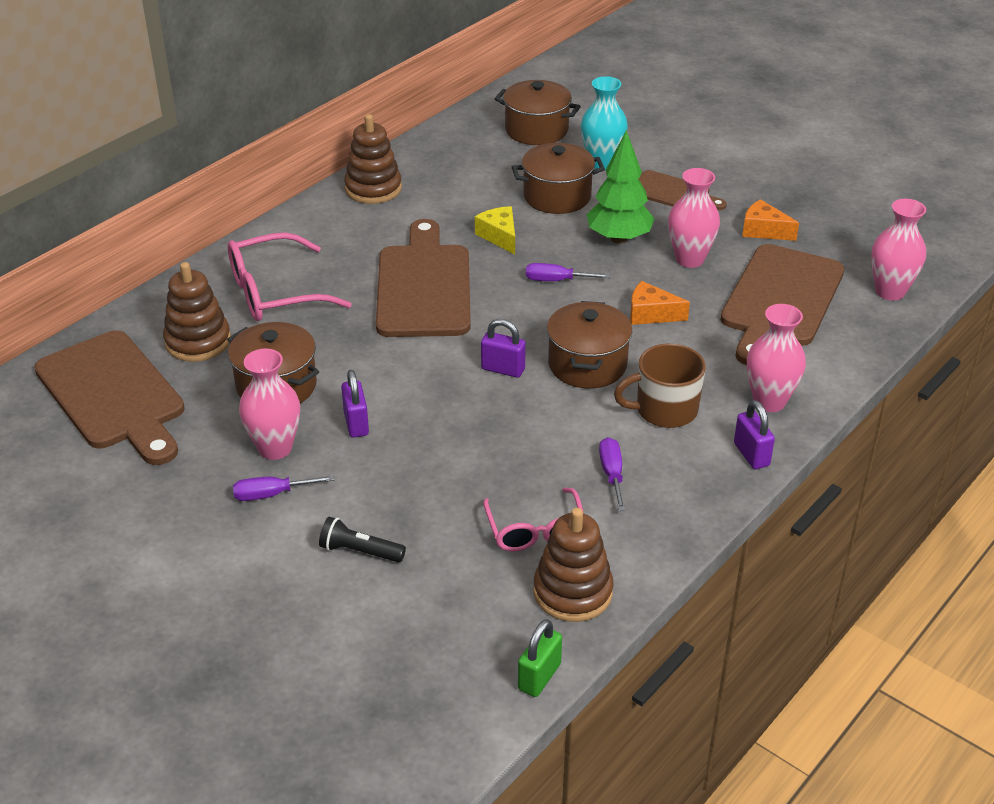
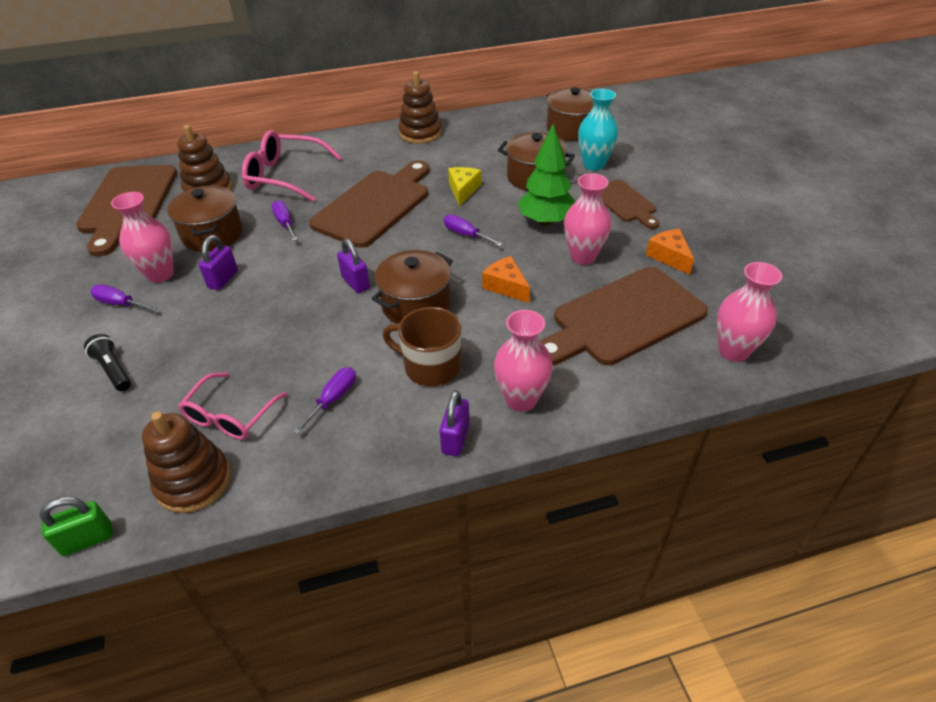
camera: 35 degrees right, 5 degrees up
none -> purple screwdriver [271,200,297,241]

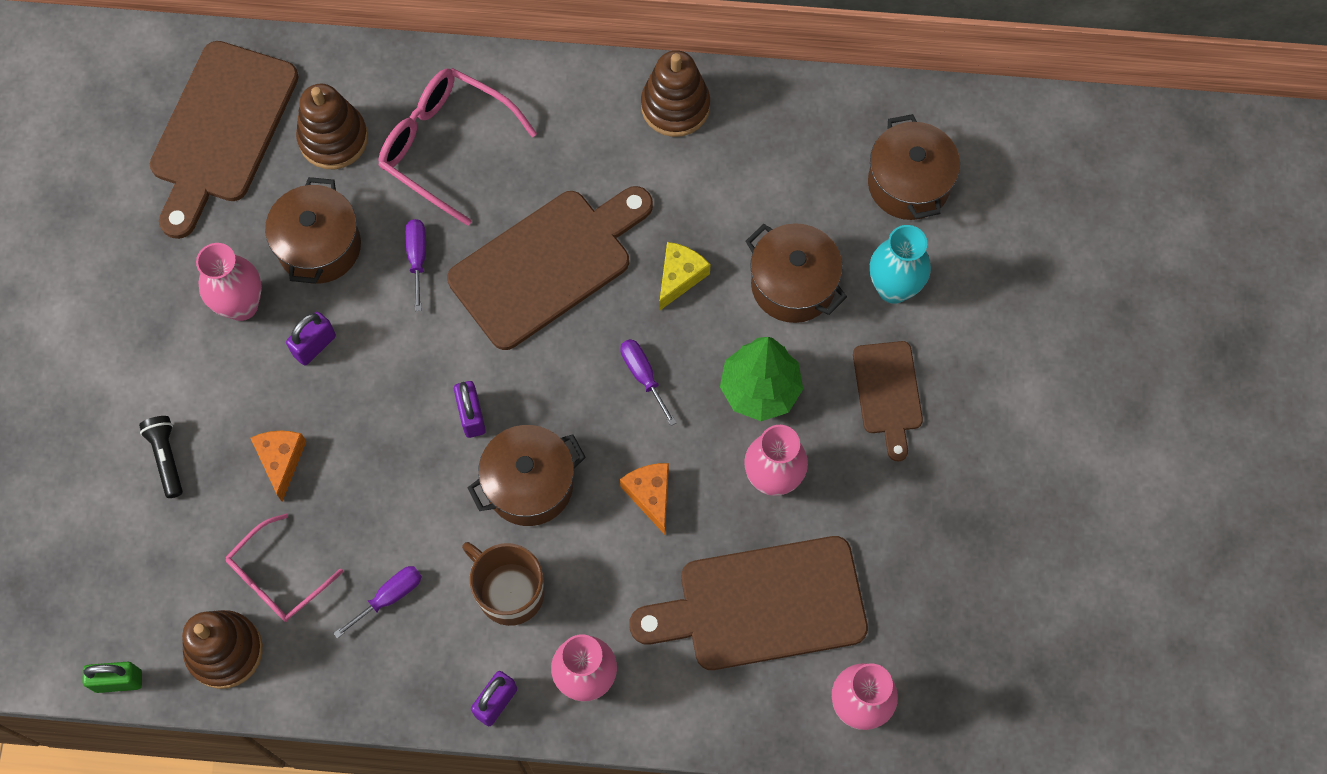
camera: 20 degrees right, 25 degrees up
purple screwdriver [90,284,157,311] -> none
orange cheese [646,229,694,275] -> orange cheese moved to [251,431,307,502]

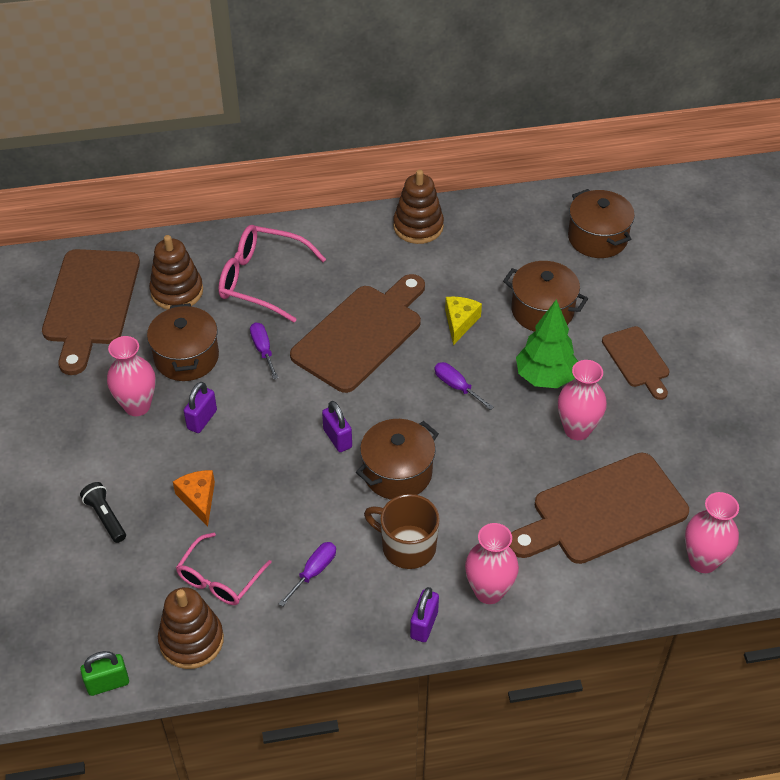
camera: 15 degrees left, 20 degrees down
orange cheese [620,463,669,535] -> none
turquoise vase [870,225,931,304] -> none

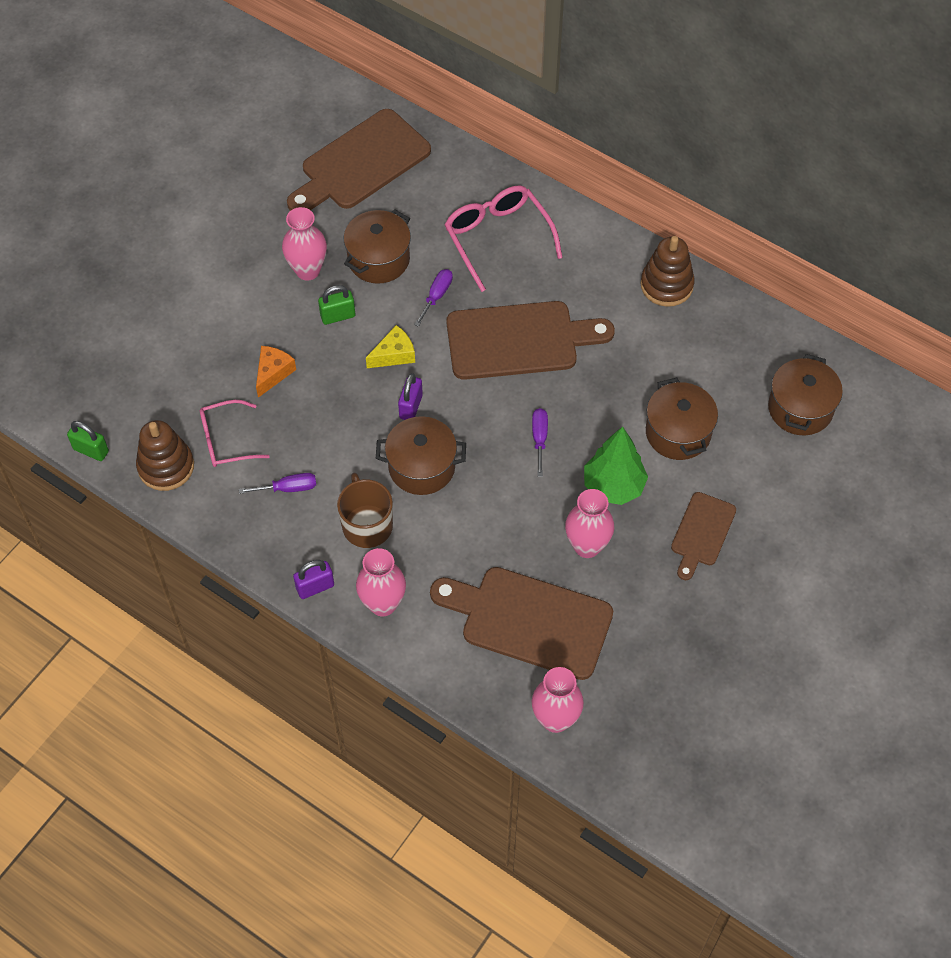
camera: 45 degrees right, 10 degrees up
black flashlight [80,482,126,543] -> none
brown stacking toy [149,235,203,310] -> none
purple padlock [184,382,217,433] -> green padlock [318,285,355,325]
yellow cheese [445,297,482,345] -> yellow cheese moved to [366,325,415,368]

